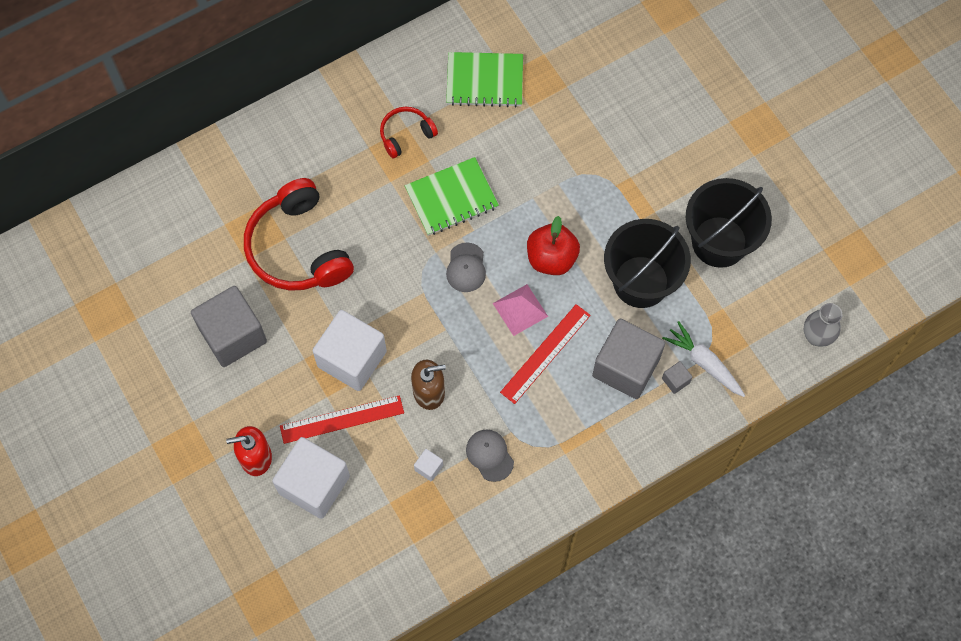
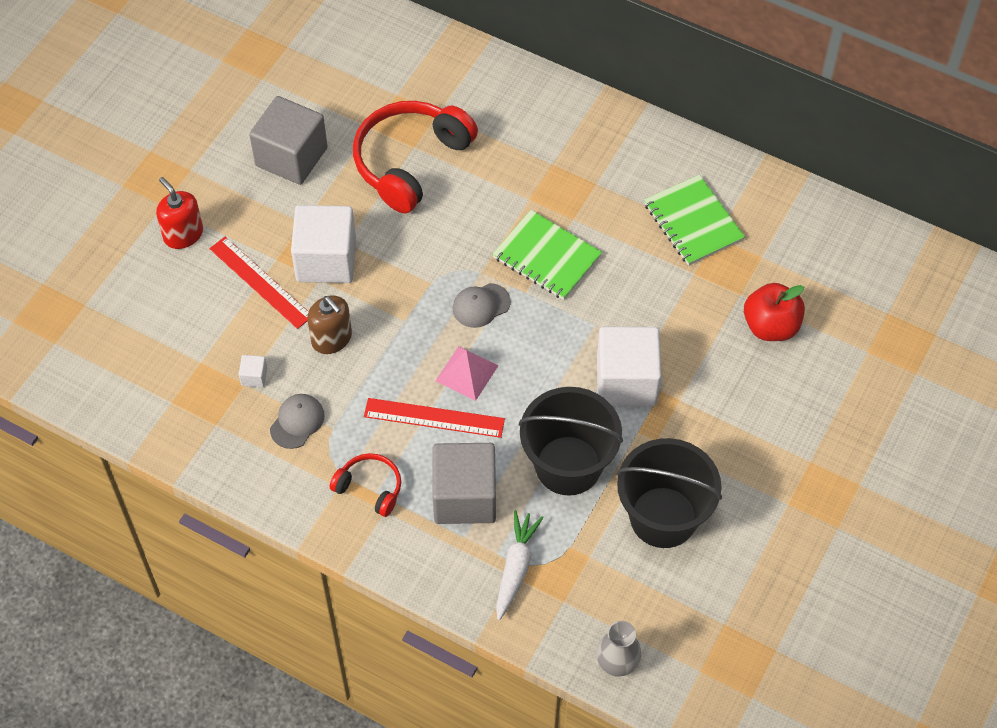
camera: 60 degrees right, 10 degrees down
white cube [272,437,350,519] -> white cube moved to [597,327,661,406]
red headphones [380,107,438,158] -> red headphones moved to [330,453,401,517]
red apple [527,216,580,275] -> red apple moved to [744,283,805,341]
grey cube [662,361,692,394] -> none

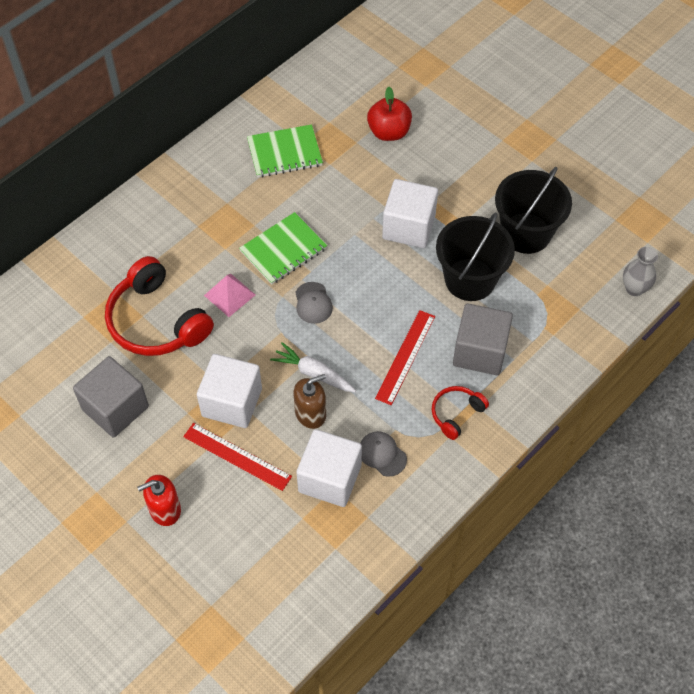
camera: 75 degrees left, 0 degrees up
red ruler [210,237,308,329] -> red ruler turned 60 degrees clockwise [183,423,292,491]
white cube [239,355,267,387] -> white cube [296,429,362,507], size x2.49
pink pyramid [436,346,498,401] -> pink pyramid moved to [204,274,255,317]
white carrot [496,510,544,621] -> white carrot moved to [270,342,356,392]

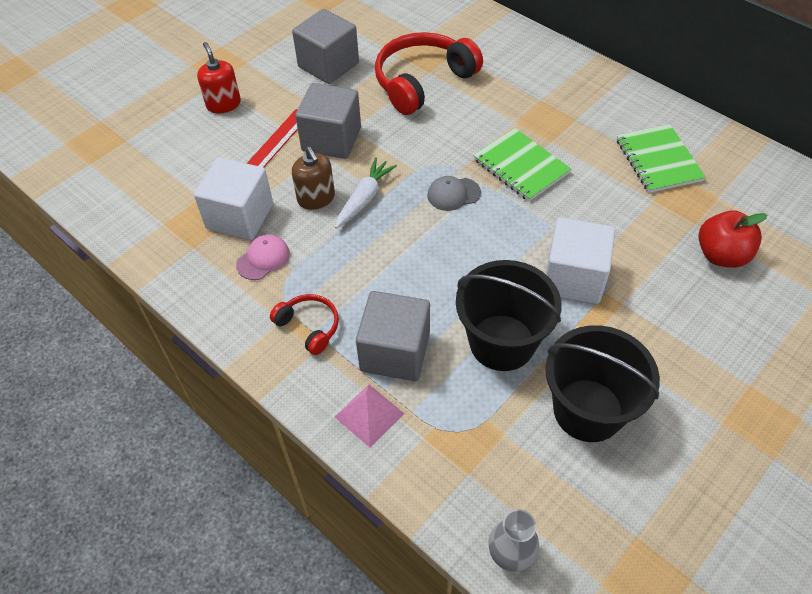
camera: 90 degrees right, 5 degrees down
white cube [197,354,262,428] -> grey cube [295,83,361,159]
pink pyramid [204,274,255,317] -> pink pyramid moved to [335,385,405,448]
grey cap [360,431,407,477] -> pink cap [236,234,290,280]
red ruler [375,310,435,405] -> none

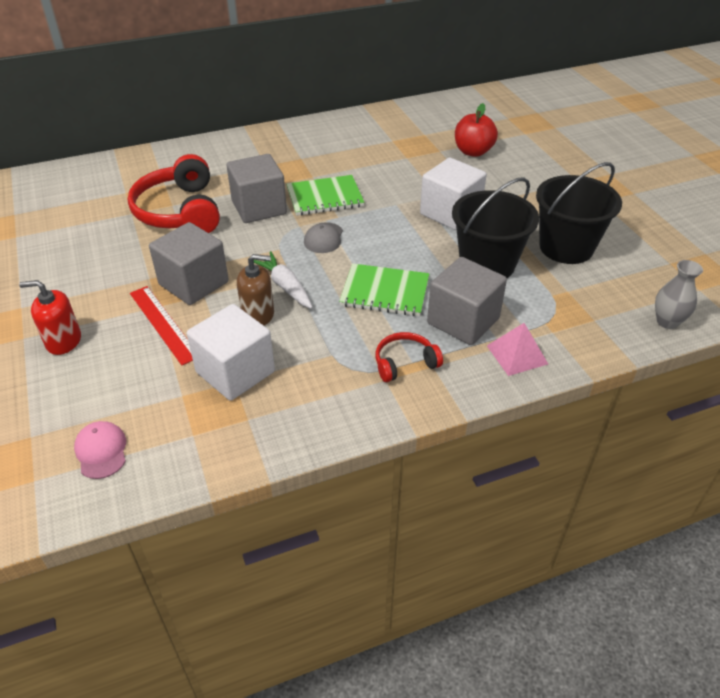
camera: 65 degrees left, 10 degrees down
pink cap [236,234,290,280] -> pink cap moved to [74,421,126,479]
grey cube [292,9,359,84] -> grey cube moved to [227,154,287,223]
green notebook [616,124,706,193] -> green notebook moved to [339,263,429,316]

